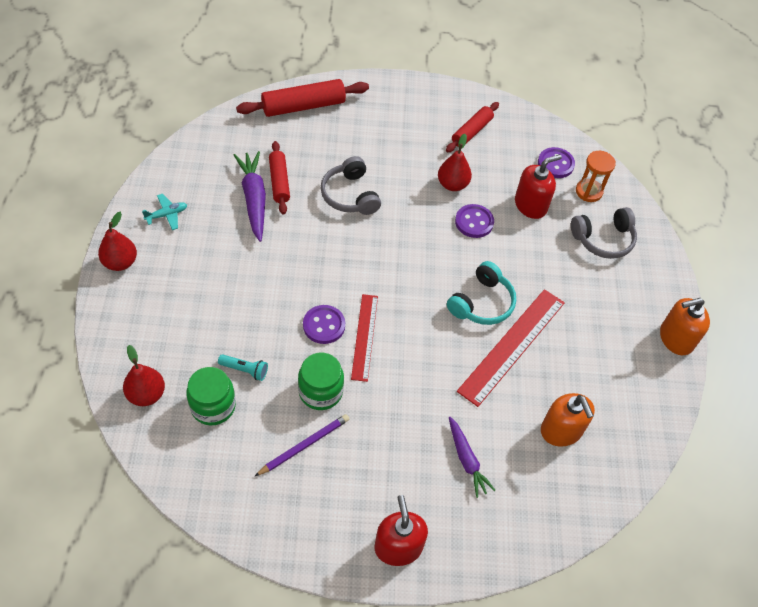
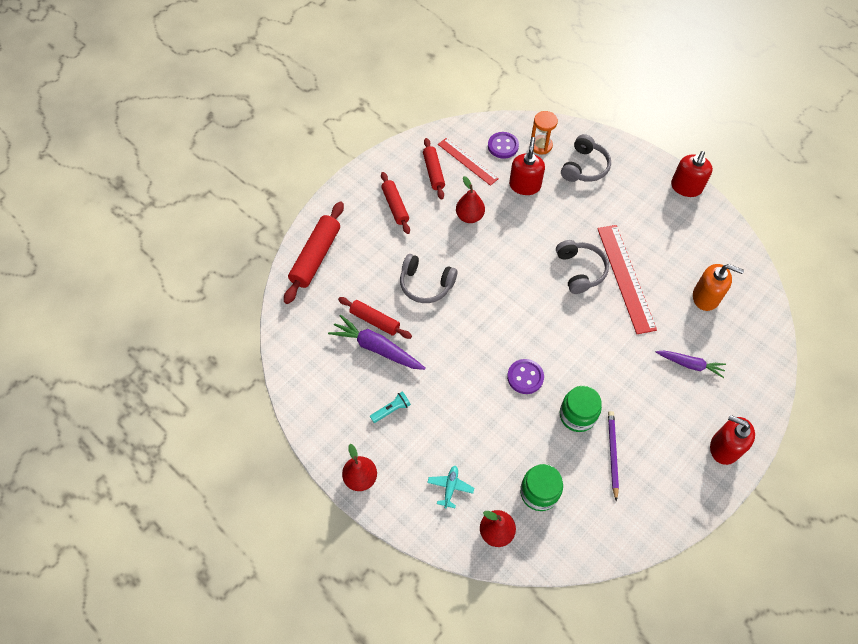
camera: 45 degrees left, 5 degrees up
turquoise plane [142,194,187,230] -> turquoise plane moved to [427,466,474,509]
turquoise flashlight [218,354,268,381] -> turquoise flashlight moved to [370,391,411,423]
red ruler [351,294,378,382] -> red ruler moved to [438,138,499,186]
turquoise headphones [447,261,516,325] -> grey headphones [556,240,609,294]
purple button [455,204,494,238] -> none
orange soap dispenser [660,298,710,355] -> red soap dispenser [671,151,713,197]
none -> red rolling pin [381,172,410,234]

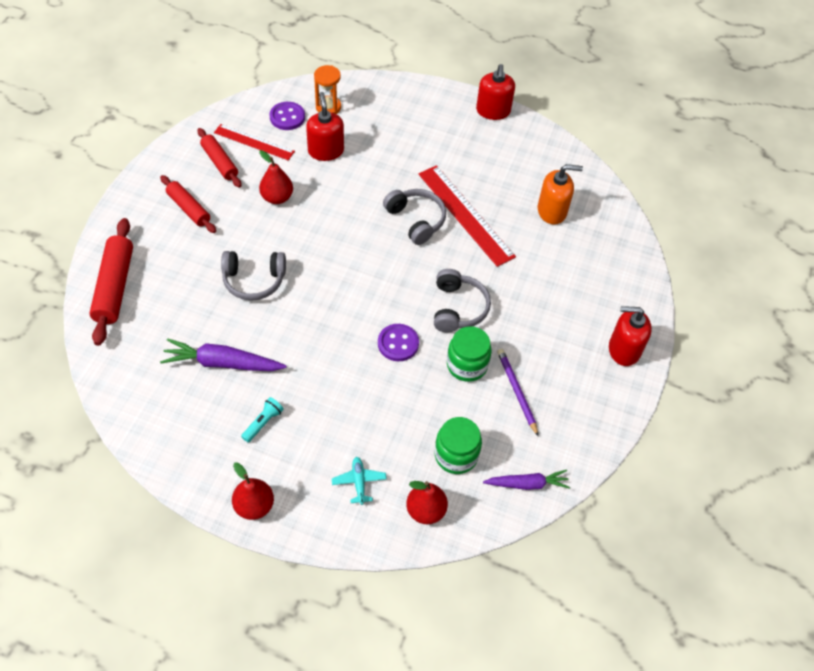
camera: 25 degrees left, 5 degrees down
red rolling pin [338,297,412,339] -> none
grey headphones [561,134,611,182] -> grey headphones moved to [434,269,491,332]
purple carrot [656,351,726,378] -> purple carrot moved to [483,470,570,490]

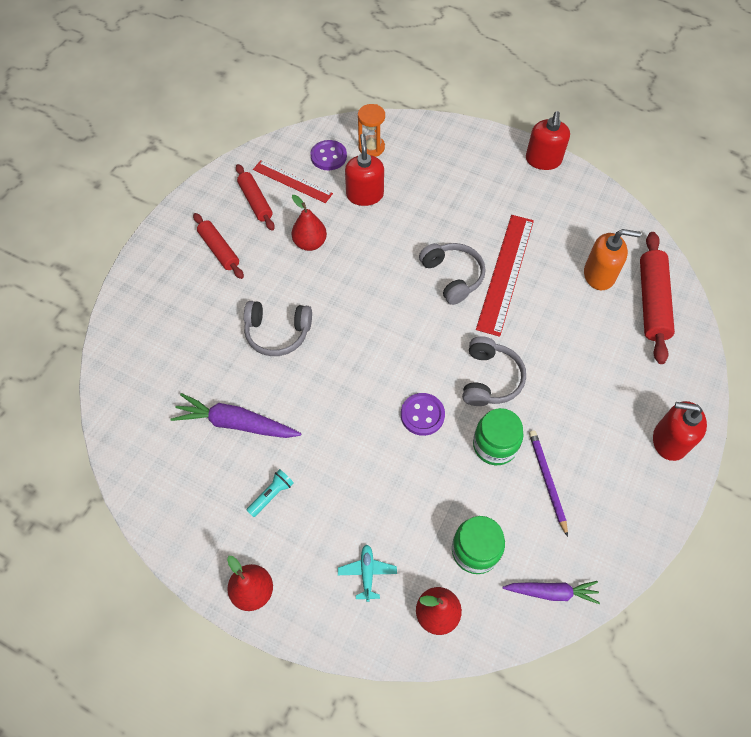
camera: 10 degrees right, 5 degrees up
red rolling pin [89,218,133,346] -> red rolling pin moved to [640,232,675,364]
red ruler [419,165,516,267] -> red ruler turned 45 degrees clockwise [476,215,534,337]

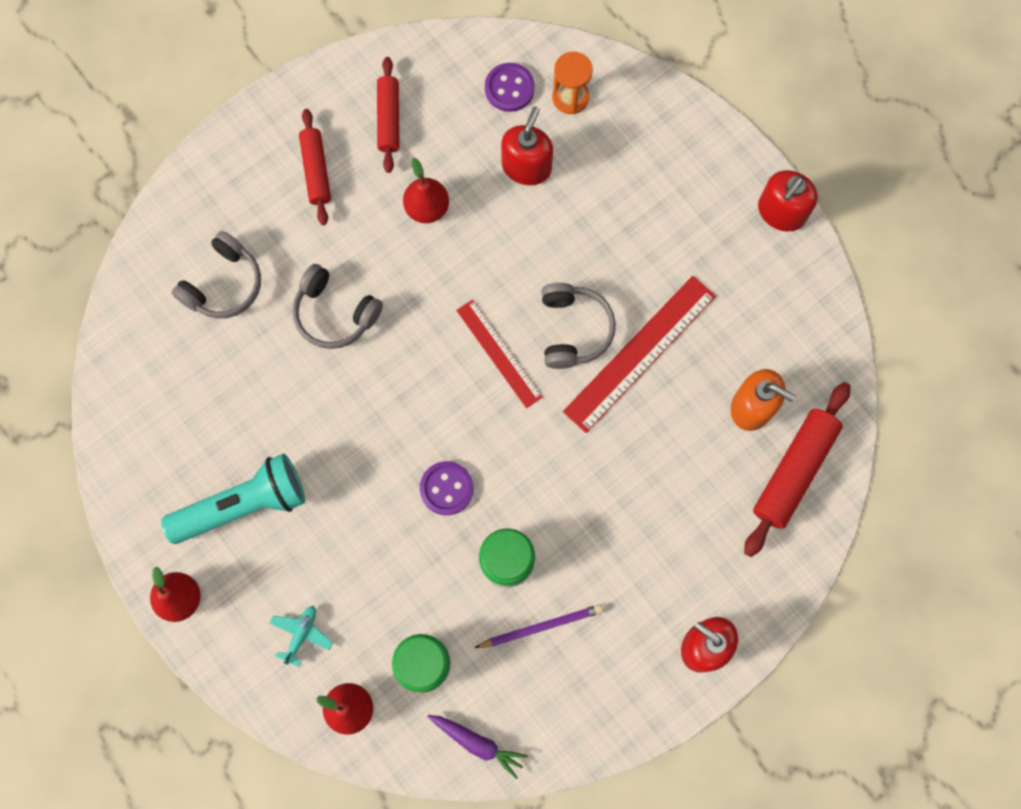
camera: 25 degrees right, 15 degrees up
purple carrot [171,393,301,438] -> none
turquoise flashlight [247,469,294,517] -> turquoise flashlight [161,454,305,544], size x2.30
red ruler [253,160,333,203] -> red ruler moved to [456,300,543,408]
grey headphones [462,336,526,406] -> grey headphones moved to [172,231,261,319]
purple pencil [529,431,568,537] -> purple pencil turned 60 degrees clockwise [474,604,603,648]

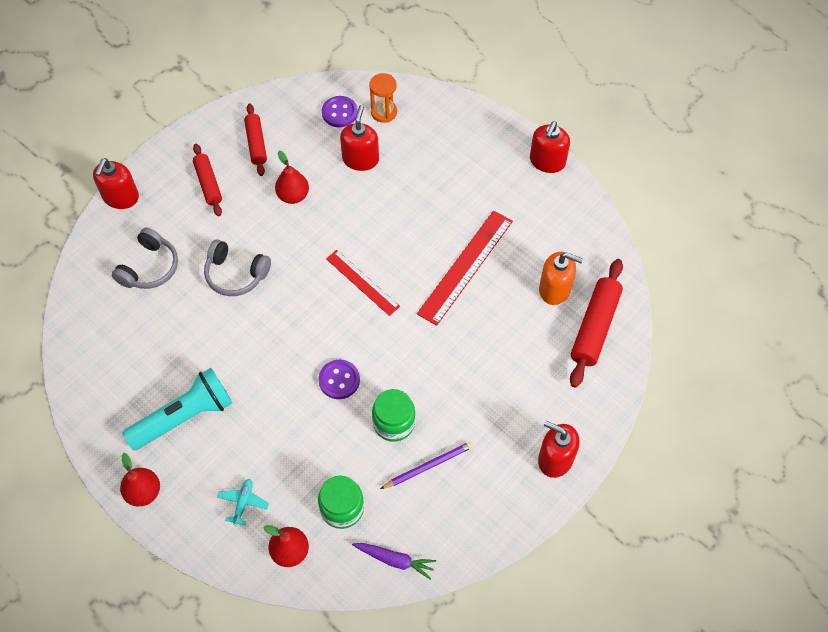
camera: 10 degrees left, 15 degrees down
grey headphones [542,283,616,369] -> none
none -> red soap dispenser [93,158,139,209]

